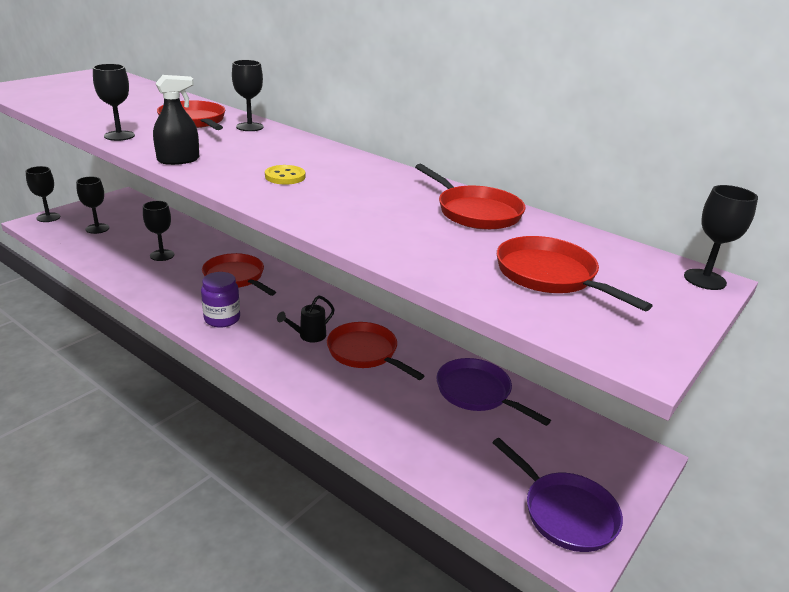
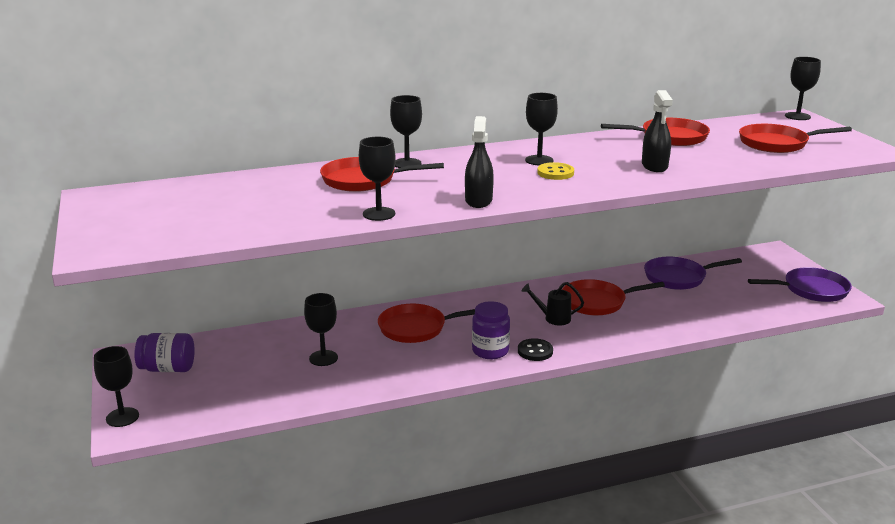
camera: 55 degrees left, 5 degrees down
black goblet [76,177,109,234] -> black goblet moved to [525,93,558,165]
black watering can [277,295,335,342] -> black watering can turned 105 degrees clockwise [522,282,584,326]
none -> purple jar [134,333,195,372]
none -> black button [518,338,553,361]
none -> black spray bottle [642,90,673,172]

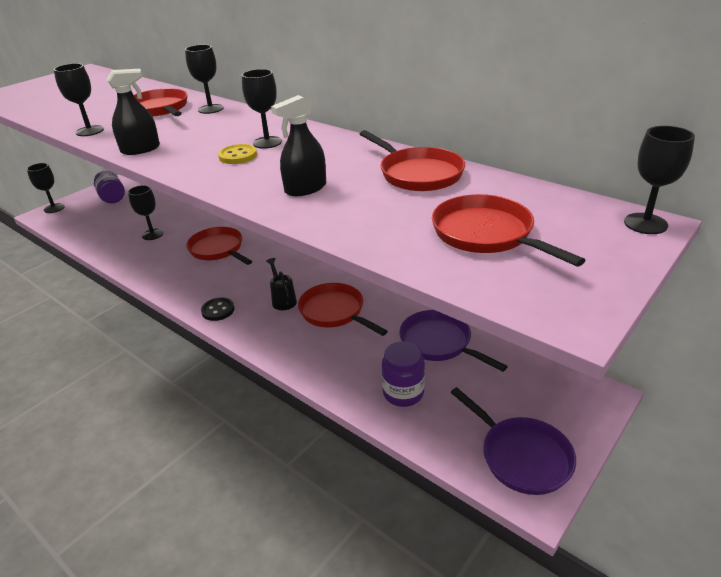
camera: 60 degrees right, 10 degrees up
purple jar [472,301,510,359] -> purple jar moved to [382,341,425,407]

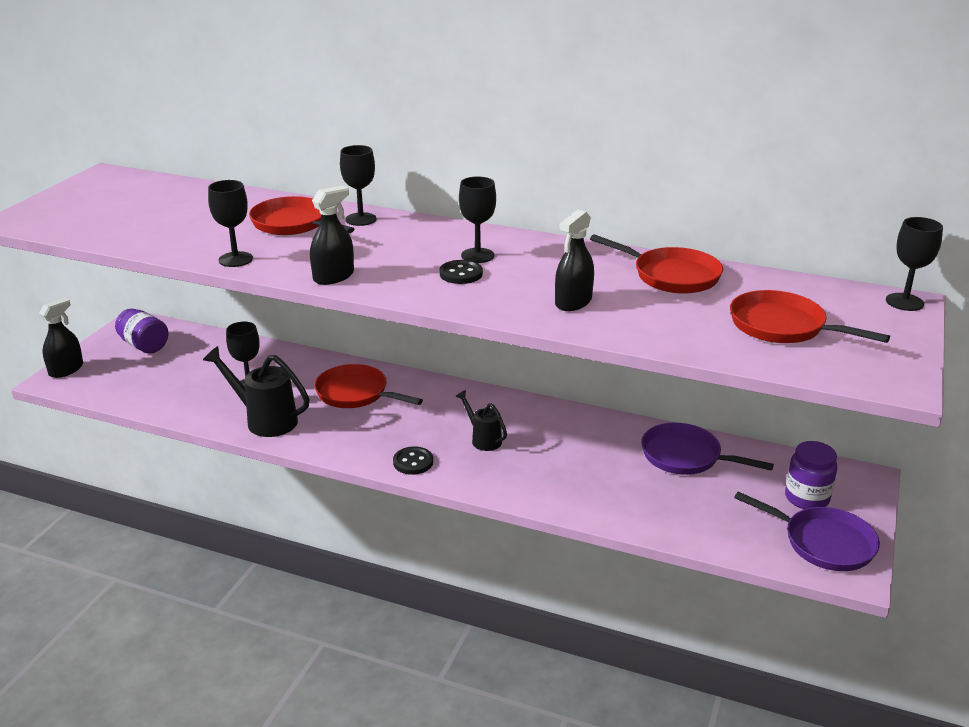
camera: 20 degrees left, 5 degrees down
black goblet [27,163,65,213] -> black spray bottle [39,298,83,378]
yellow button [218,144,257,164] -> black button [440,260,483,284]
red pan [298,283,388,336] -> none
purple jar [382,341,425,407] -> purple jar moved to [785,441,837,509]
none -> black watering can [203,346,310,437]

